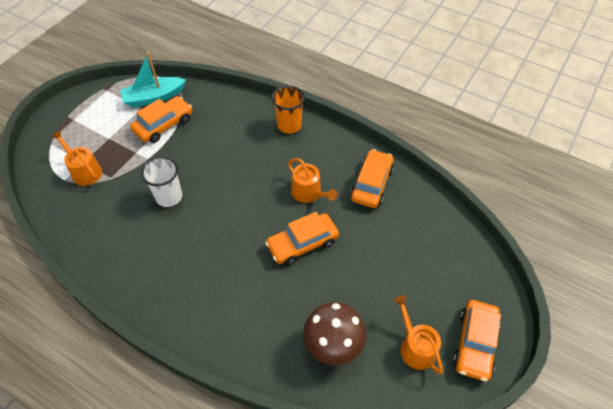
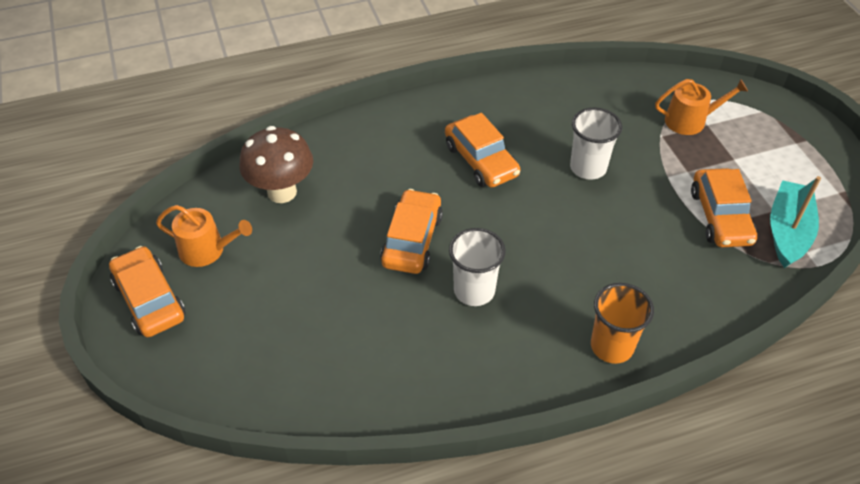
camera: 130 degrees right, 5 degrees down
orange watering can [288,158,337,203] -> white cup [449,228,506,306]
orange car [350,149,394,208] -> orange car moved to [445,113,520,188]

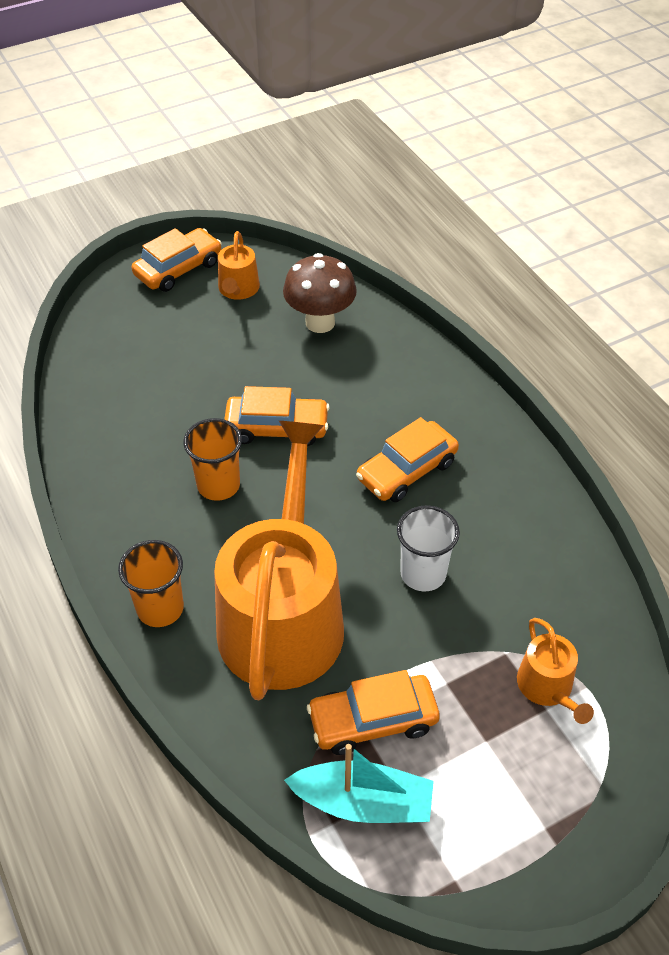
camera: 80 degrees right, 0 degrees up
white cup [449,228,506,306] -> orange cup [183,418,242,501]
none -> orange watering can [214,421,344,700]

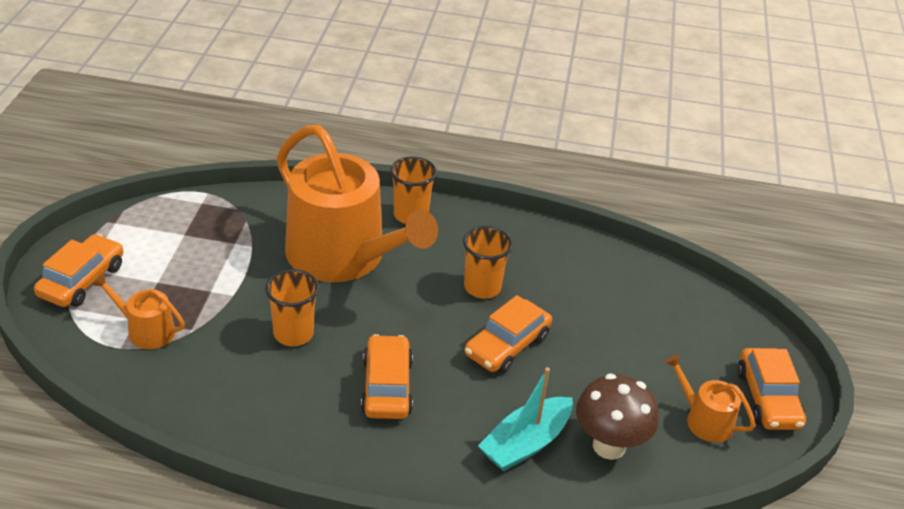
camera: 125 degrees right, 10 degrees down
turquoise boat [284,744,434,823] -> turquoise boat moved to [478,367,573,472]
orange car [307,670,440,755] -> orange car moved to [34,234,124,307]
white cup [397,505,460,591] -> orange cup [265,269,319,346]

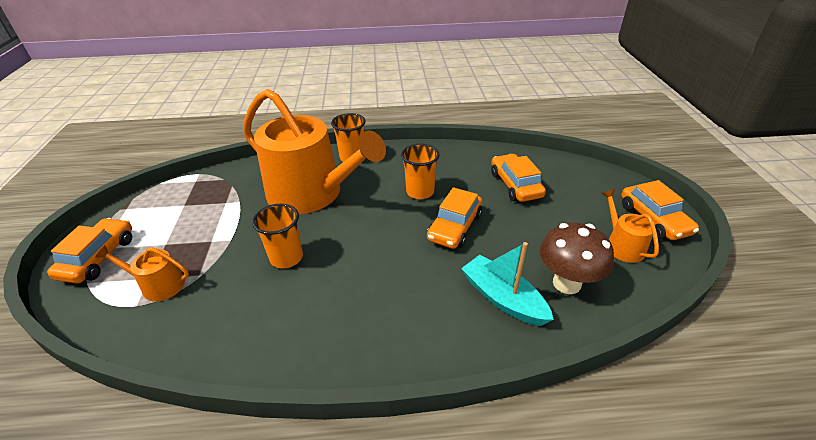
camera: 10 degrees left, 0 degrees up
orange car [361,334,413,419] -> orange car moved to [491,154,546,202]
turquoise boat [478,367,573,472] -> turquoise boat turned 105 degrees clockwise [461,242,554,326]
orange watering can [664,354,755,443] -> orange watering can turned 45 degrees clockwise [602,189,659,263]

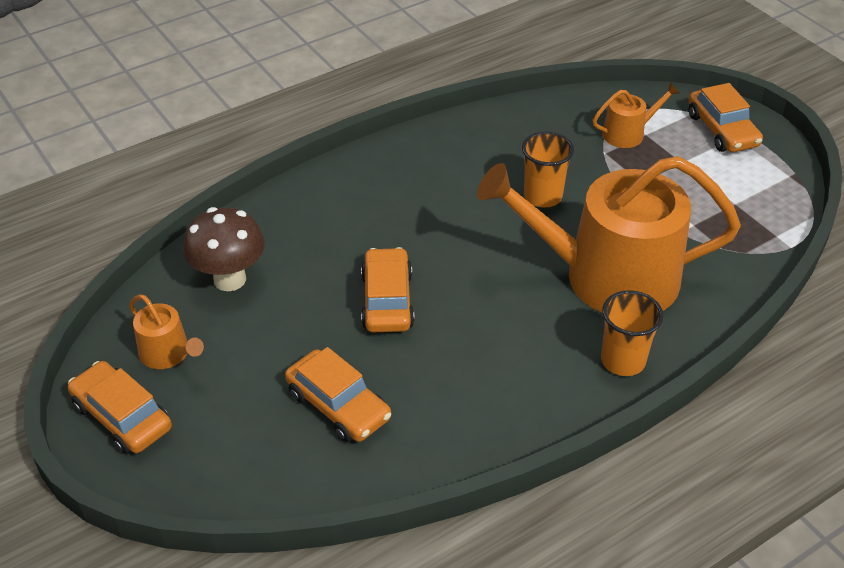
camera: 150 degrees right, 5 degrees up
orange cup [401,144,440,199] -> none
turquoise boat [461,242,554,326] -> none

